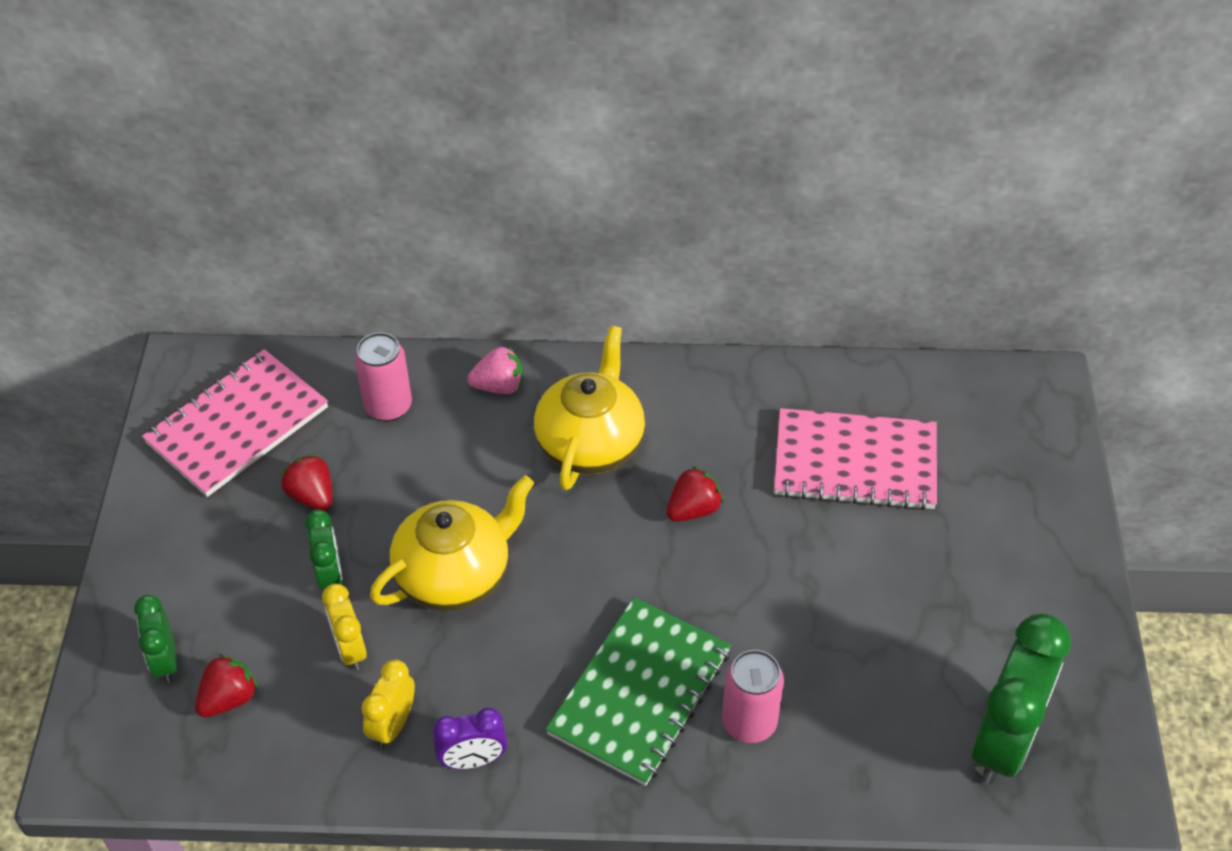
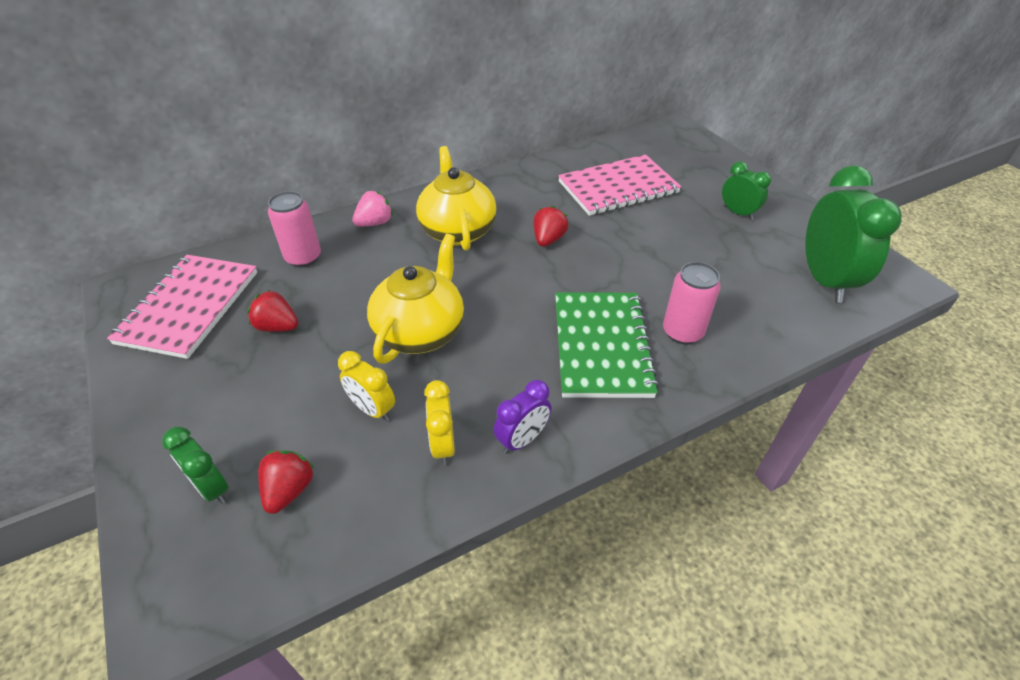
camera: 30 degrees left, 5 degrees down
green clock [305,510,343,590] -> green clock moved to [722,161,771,220]

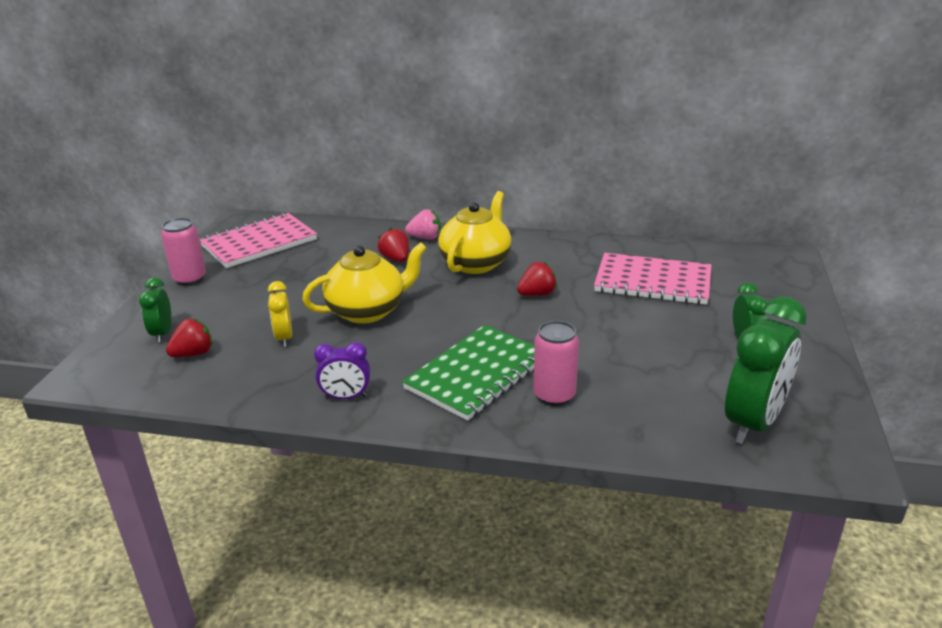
camera: 40 degrees right, 15 degrees down
red strawberry [247,290,299,332] -> red strawberry moved to [378,228,409,262]
pink can [268,191,321,267] -> pink can moved to [161,218,206,286]
yellow clock [424,380,455,465] -> none

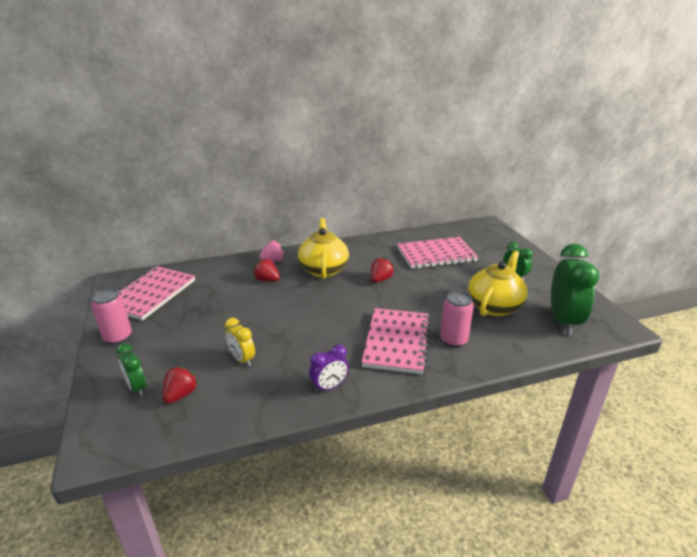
camera: 30 degrees left, 0 degrees up
yellow teapot [302,243,426,324] -> yellow teapot moved to [468,251,528,316]
green notebook [402,325,535,421] -> pink notebook [361,308,430,374]

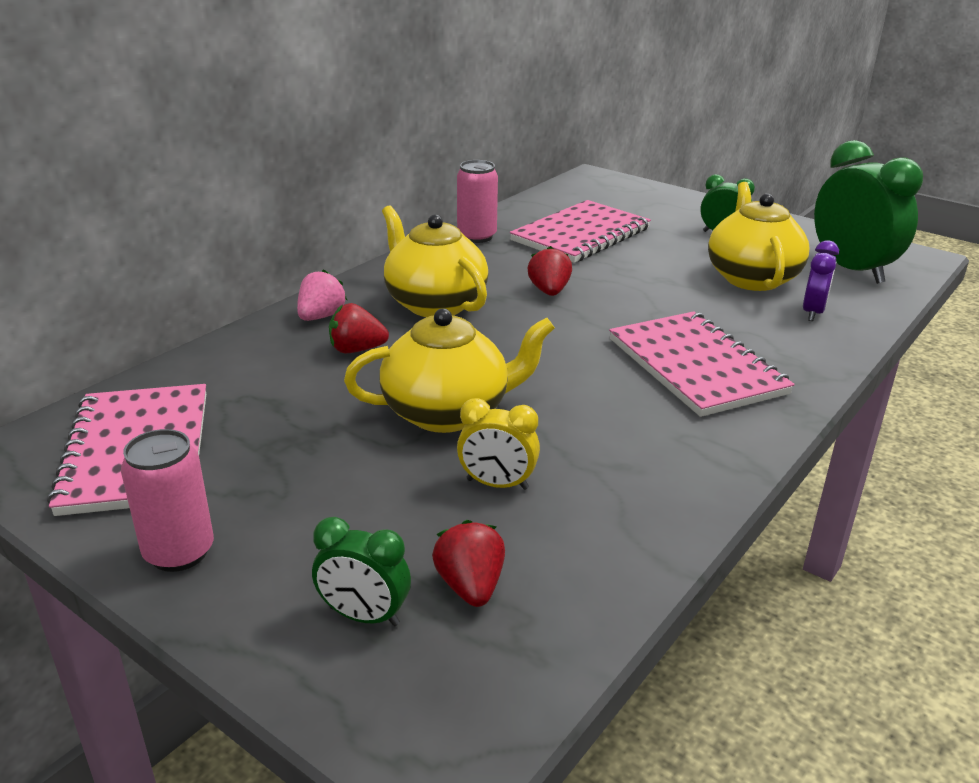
camera: 35 degrees left, 0 degrees up
purple clock [309,344,349,393] -> purple clock moved to [803,240,839,321]
pink can [440,291,474,348] -> pink can moved to [457,160,498,243]
none -> yellow teapot [344,308,555,433]

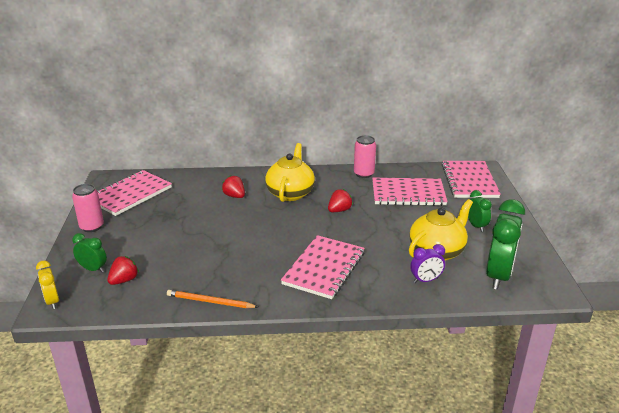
camera: 50 degrees right, 0 degrees up
pink strawberry [297,269,347,321] -> none
green clock [312,517,411,626] -> green clock turned 135 degrees clockwise [72,233,107,272]
yellow teapot [344,308,555,433] -> none
yellow clock [457,398,540,490] -> yellow clock moved to [36,261,59,309]
none -> orange pencil [167,290,258,308]
none -> pink notebook [442,161,501,198]

